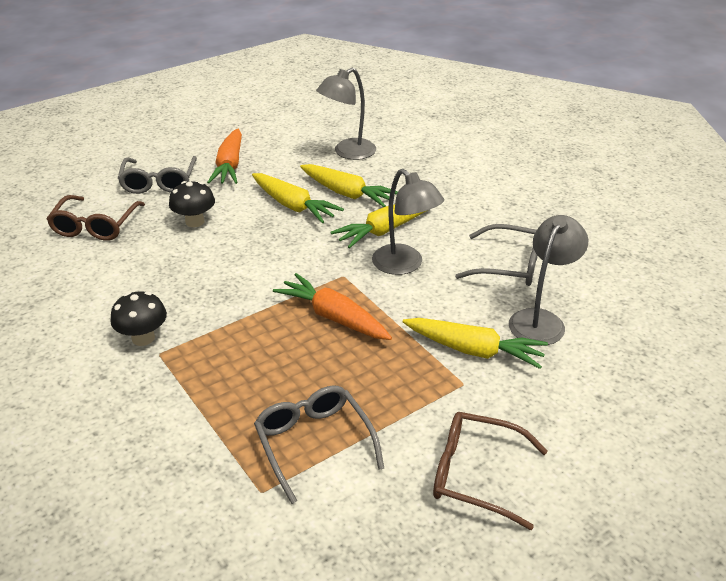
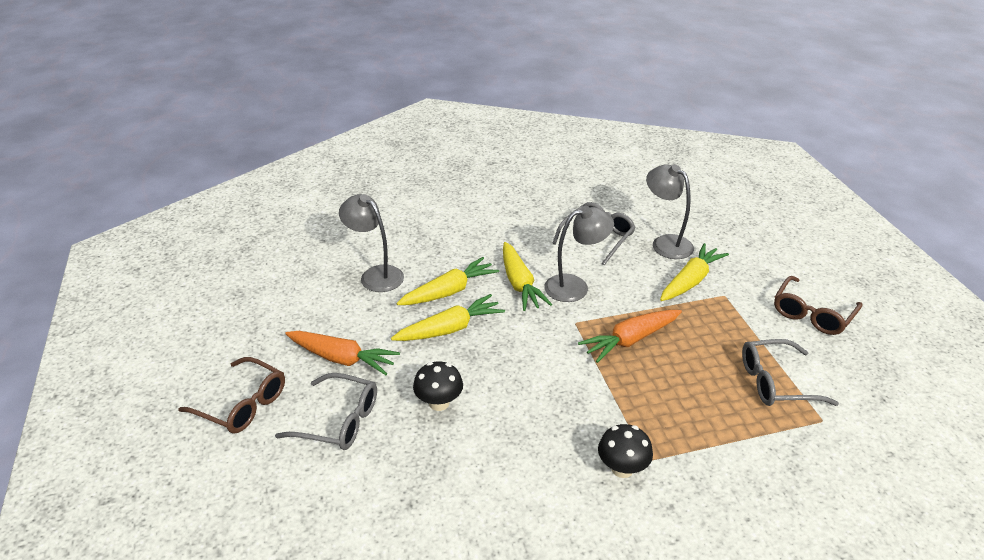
camera: 70 degrees left, 0 degrees up
brown glasses [47,195,145,241] -> brown glasses moved to [178,357,285,433]
grey lamp [316,68,376,160] -> grey lamp turned 150 degrees clockwise [339,194,404,292]

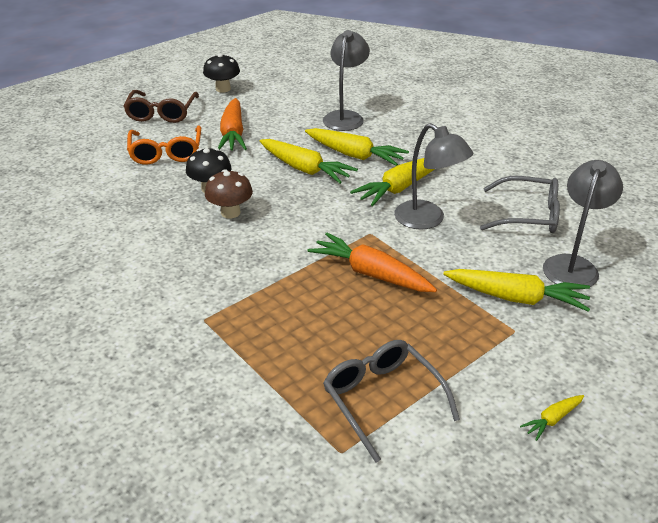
camera: 65 degrees right, 0 degrees up
grey glasses [275,373,377,450] -> orange glasses [127,125,201,165]
black mushroom [598,424,653,478] -> black mushroom moved to [203,54,240,93]
brown glasses [774,276,863,335] -> yellow carrot [520,395,584,441]
none -> brown mushroom [205,169,253,219]

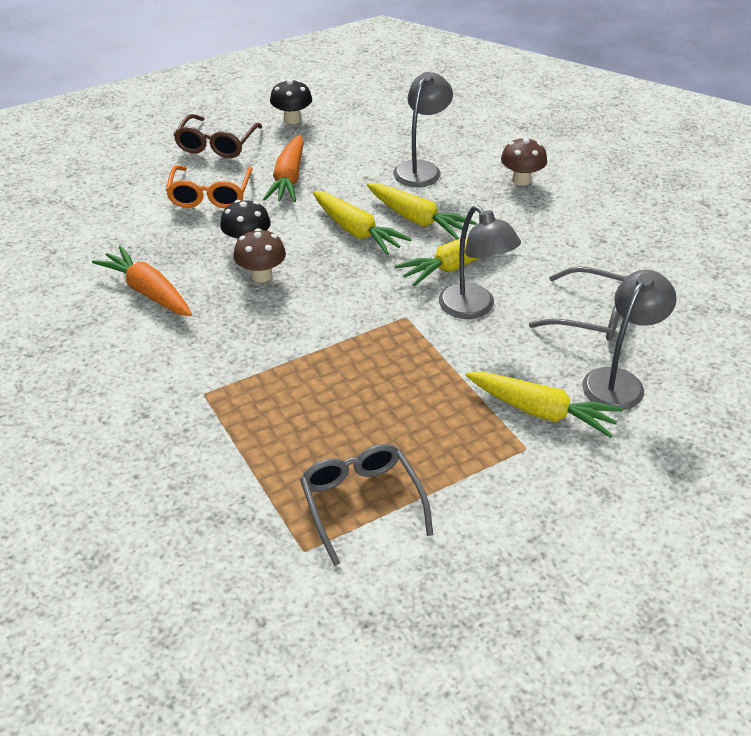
camera: 10 degrees right, 5 degrees up
orange carrot [307,232,437,292] -> orange carrot moved to [92,246,192,316]
yellow carrot [520,395,584,441] -> none
none -> brown mushroom [501,137,547,185]

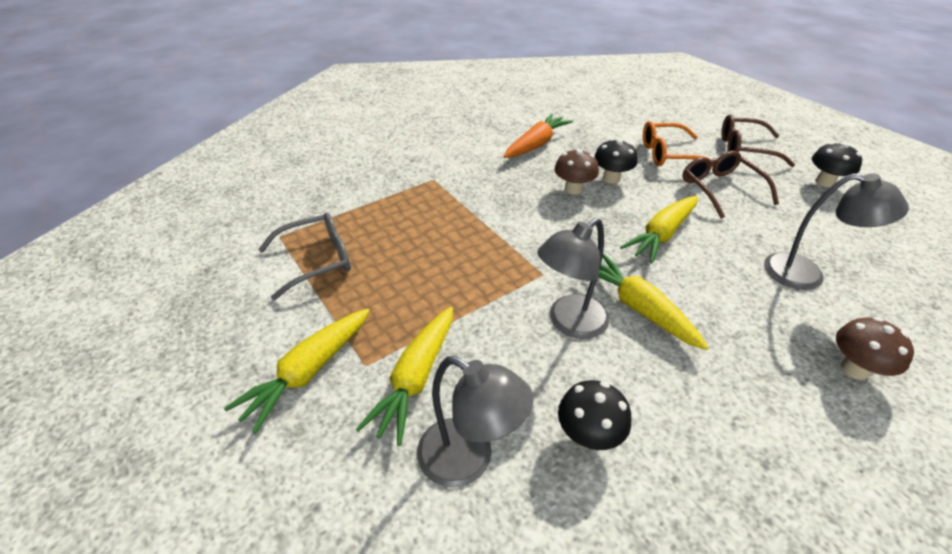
camera: 85 degrees right, 0 degrees up
orange carrot [263,135,304,202] -> brown glasses [682,151,779,219]
yellow carrot [367,183,477,239] -> yellow carrot moved to [224,308,370,433]
grey glasses [529,267,628,341] -> black mushroom [558,380,631,450]

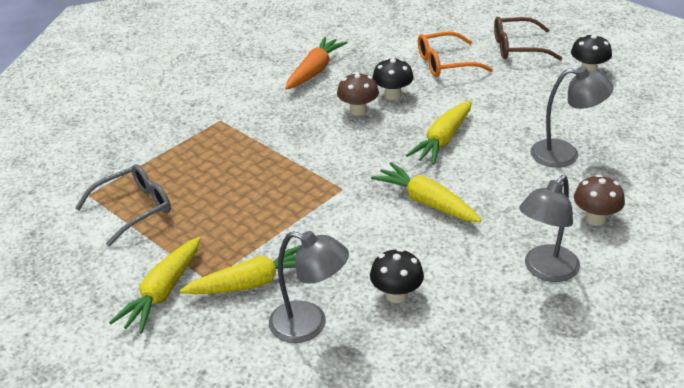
camera: 10 degrees left, 5 degrees down
yellow carrot [356,307,453,446] -> yellow carrot turned 120 degrees counterclockwise [180,245,300,294]
grey lamp [537,218,609,339] -> grey lamp moved to [519,175,580,282]
brown glasses [682,151,779,219] -> none

